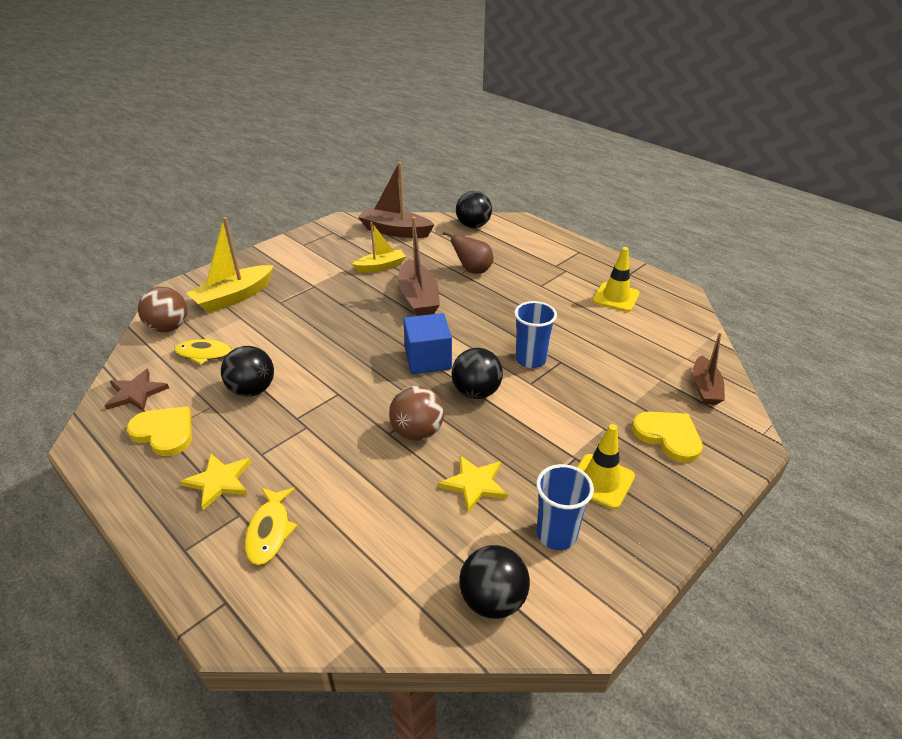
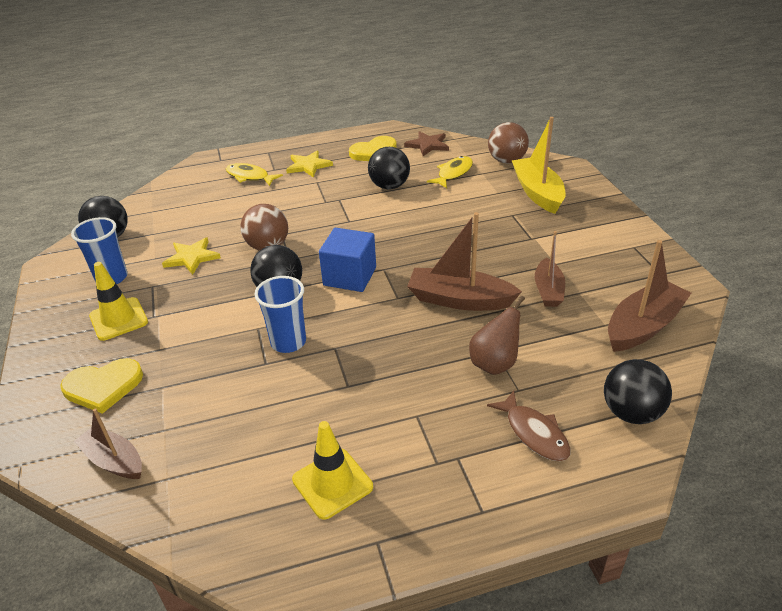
camera: 120 degrees right, 0 degrees up
yellow boat [352,222,406,273] -> brown boat [535,231,565,307]
none -> brown fish [487,391,571,461]

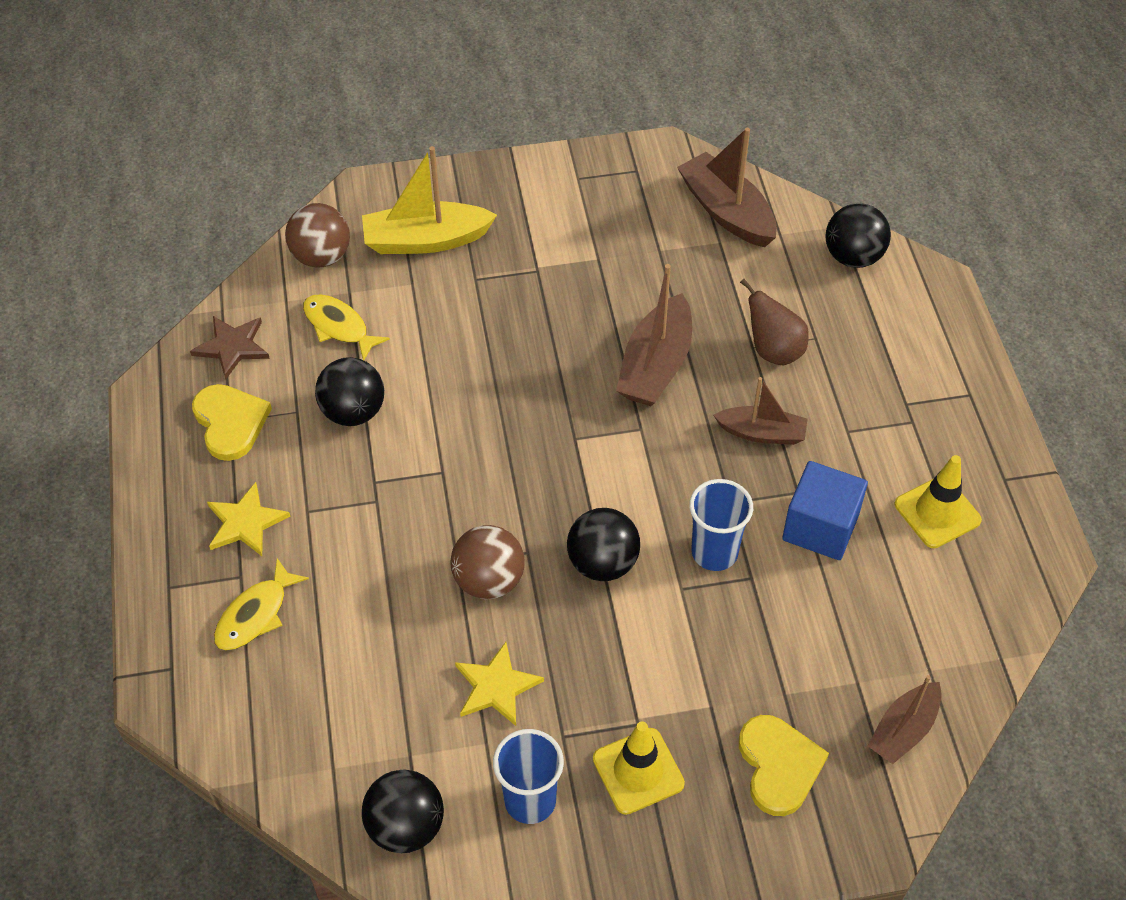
camera: 85 degrees left, 15 degrees up
blue cube [319,228,376,292] -> blue cube moved to [782,461,868,560]
brown fish [487,391,571,461] -> none
brown boat [535,231,565,307] -> brown boat moved to [713,377,808,445]

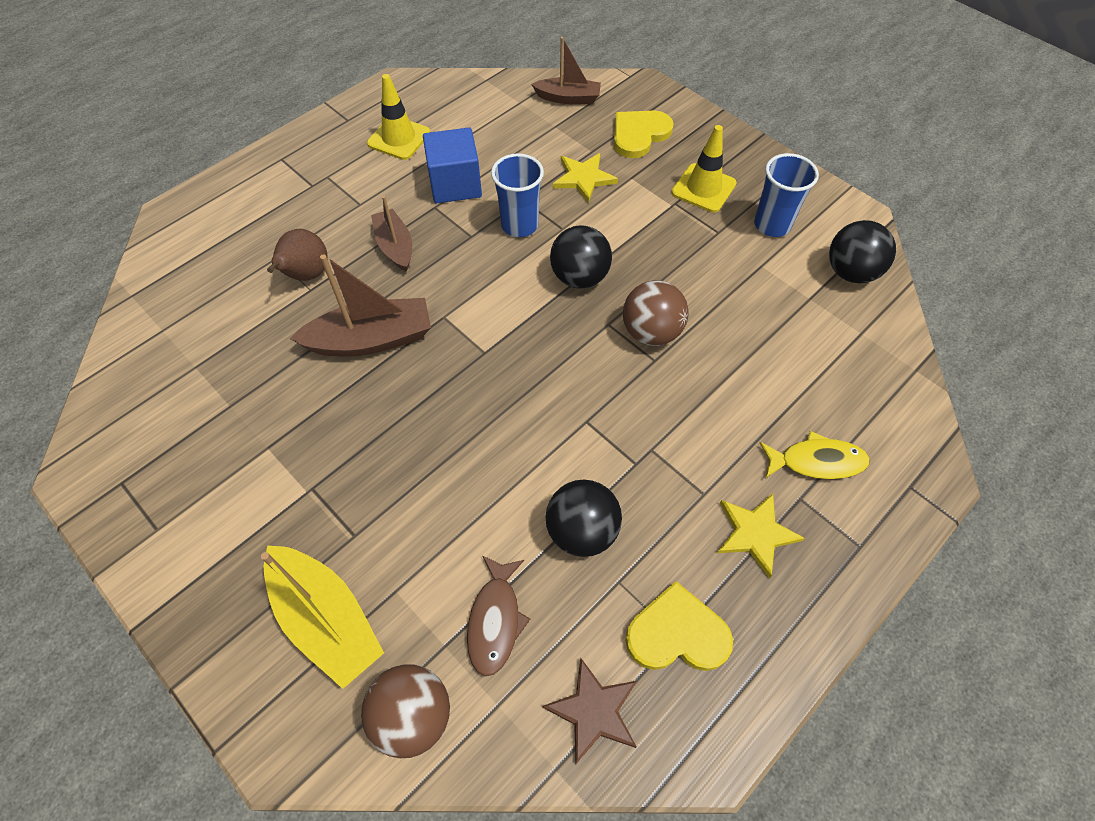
camera: 125 degrees left, 5 degrees up
yellow heart [192,384,272,461] -> yellow heart turned 60 degrees clockwise [625,581,733,671]
yellow fish [303,294,390,360] -> brown fish [467,555,530,677]
yellow star [455,642,544,726] -> yellow star moved to [553,153,618,203]
brown boat [677,128,777,247] -> none
black ball [826,203,891,268] -> none

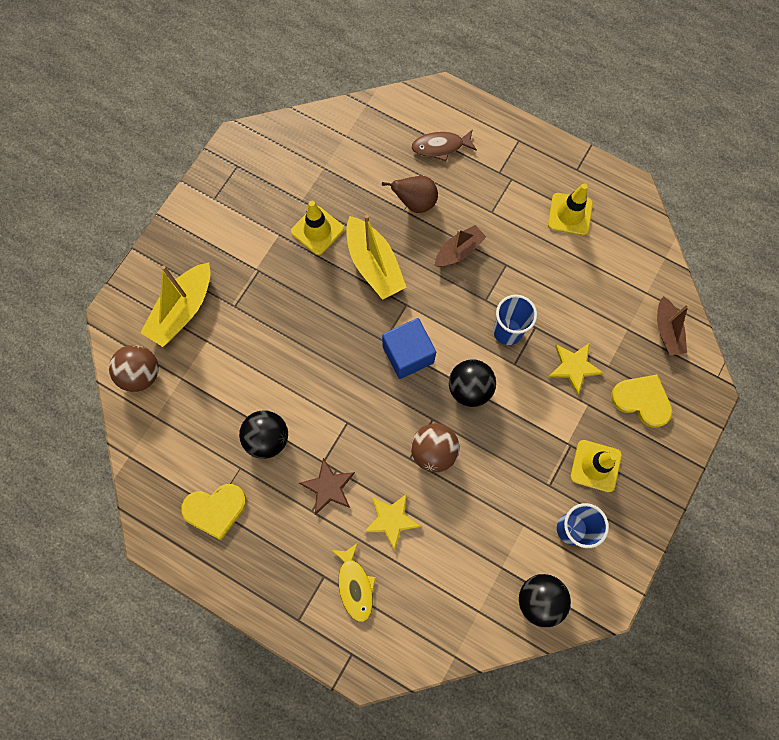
camera: 75 degrees right, 15 degrees up
brown boat [290,254,431,357] -> yellow boat [346,215,406,300]
blue cube [423,127,482,204] -> blue cube moved to [382,318,436,379]
brown fish [467,555,530,677] -> brown fish moved to [411,129,477,161]
brown star [542,658,637,765] -> brown star moved to [299,458,355,515]
yellow heart [625,581,733,671] -> yellow heart turned 90 degrees clockwise [181,484,246,540]
yellow star [717,493,805,578] -> yellow star moved to [364,494,421,551]
none -> yellow traffic cone [291,201,344,255]

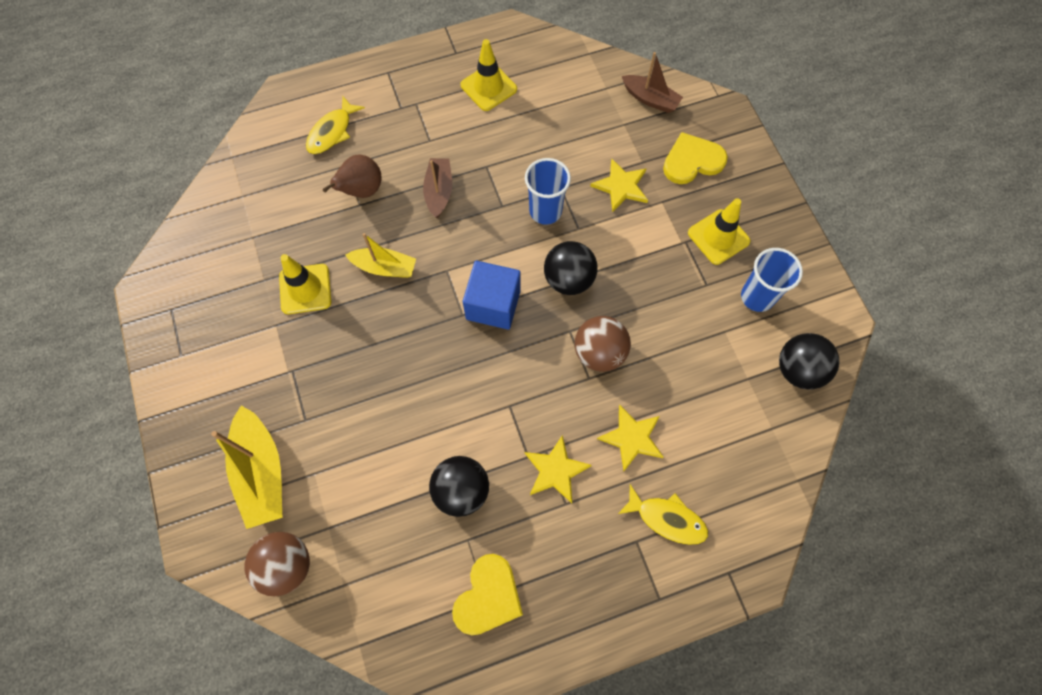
camera: 50 degrees left, 5 degrees down
brown star [299,458,355,515] -> yellow star [525,435,592,503]
yellow boat [346,215,406,300] -> yellow boat [345,233,416,278], size x0.64
brown fish [411,129,477,161] -> yellow fish [306,96,365,154]

